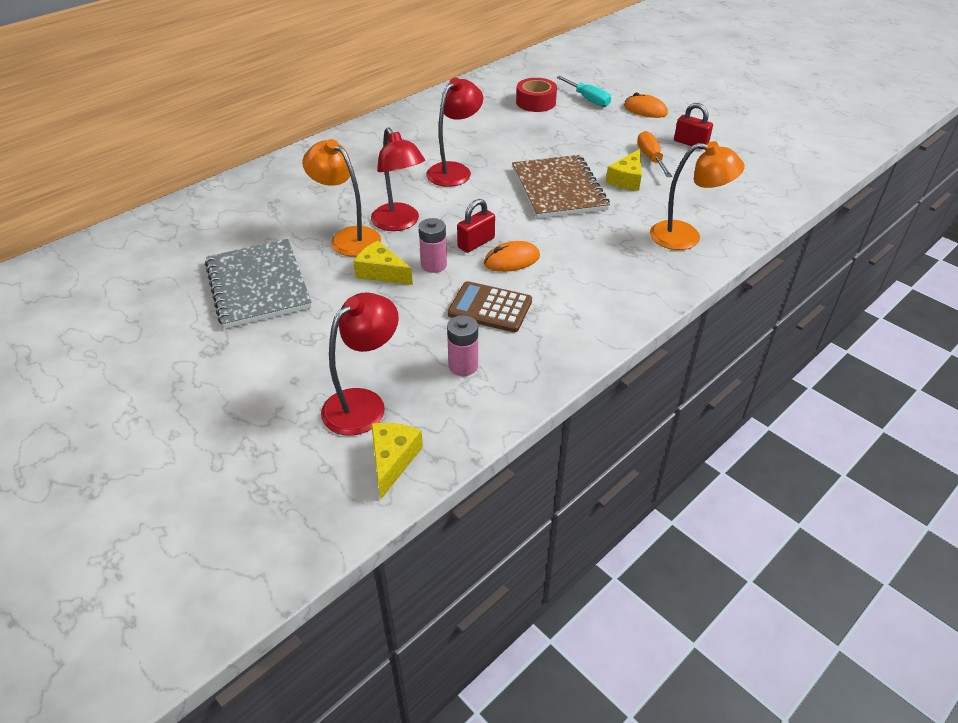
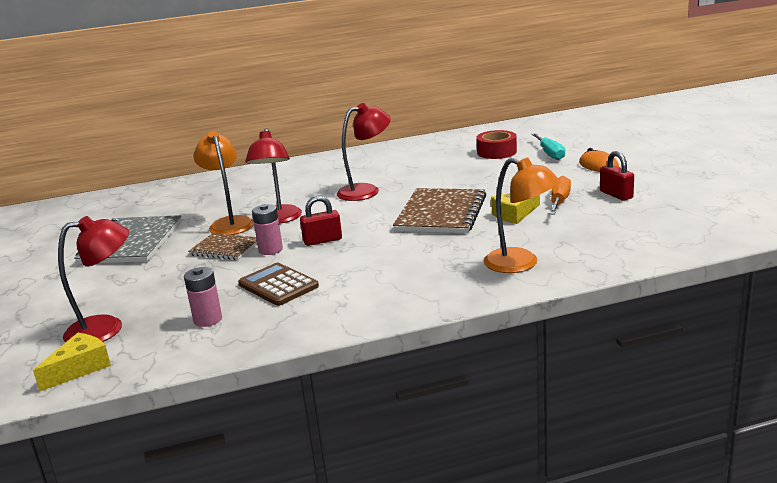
camera: 30 degrees right, 20 degrees down
yellow cheese [353,241,413,285] -> brown notebook [188,233,257,260]
orange mouse [484,241,540,272] -> none

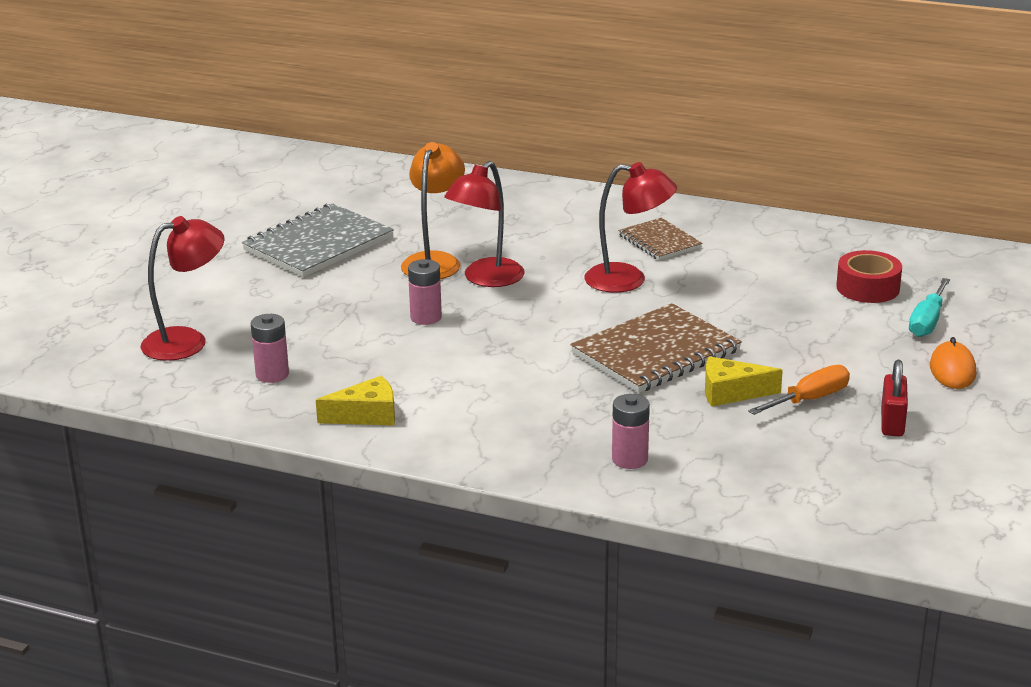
camera: 35 degrees right, 5 degrees up
yellow cheese [33,333,111,391] -> yellow cheese moved to [316,376,395,425]
red lamp [58,216,129,343] -> red lamp turned 45 degrees counterclockwise [141,216,225,361]
brown notebook [188,233,257,260] -> brown notebook moved to [618,218,703,260]
brown calculator [238,263,319,306] -> none
red padlock [300,196,342,246] -> none
orange lamp [484,158,561,273] -> pink battery [612,394,650,469]

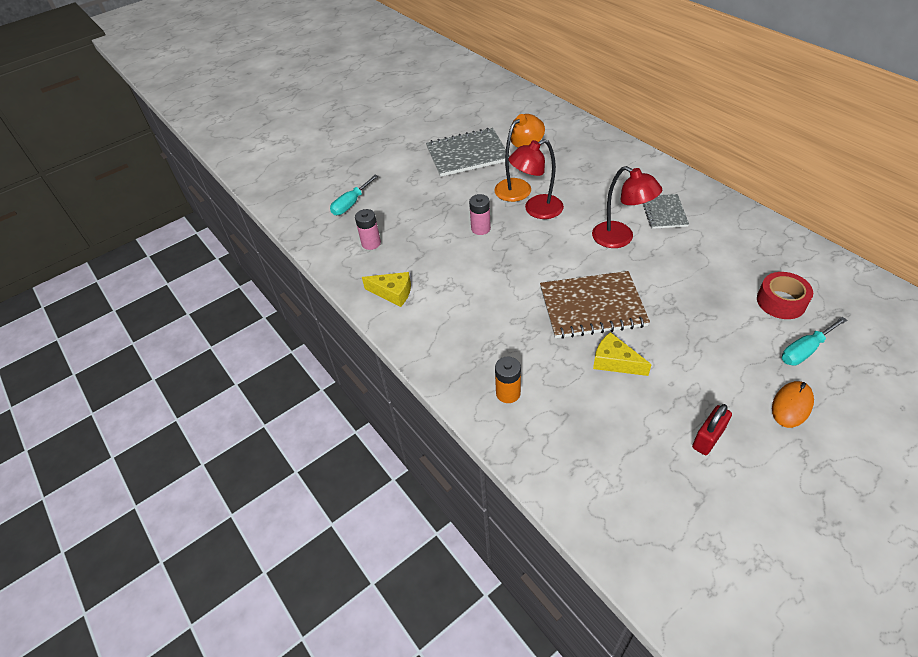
camera: 35 degrees right, 20 degrees up
red lamp [141,216,225,361] -> turquoise screwdriver [330,175,378,215]
pink battery [612,394,650,469] -> orange battery [495,357,521,403]
brown notebook [618,218,703,260] -> grey notebook [643,194,689,229]
orange screwdriver [748,365,850,415] -> none

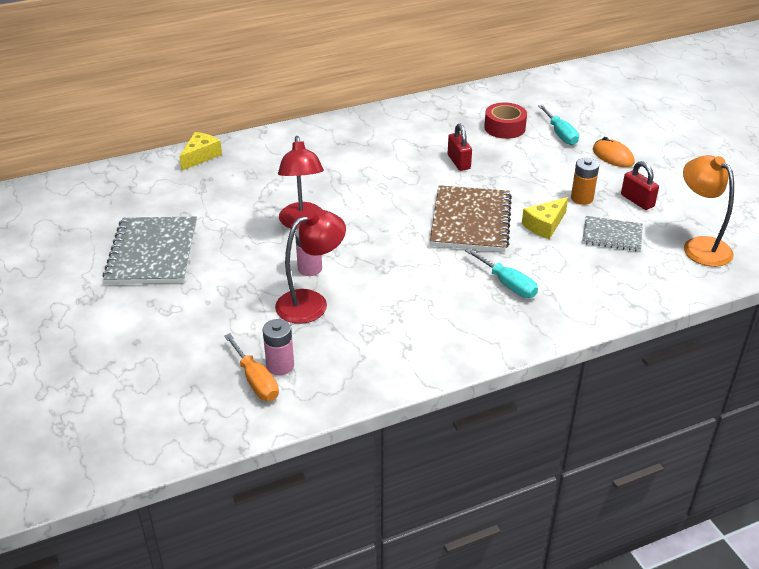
camera: 80 degrees left, 10 degrees down
turquoise screwdriver [330,175,378,215] -> turquoise screwdriver moved to [465,248,538,298]
yellow cheese [362,272,411,307] -> yellow cheese moved to [179,132,222,171]
orange lamp [494,114,545,202] -> orange lamp moved to [683,155,734,267]
orange battery [495,357,521,403] -> orange battery moved to [571,158,599,205]
red lamp [592,166,662,248] -> red lamp moved to [275,210,346,324]
grey notebook [643,194,689,229] -> grey notebook moved to [582,216,643,252]
none -> orange screwdriver [224,333,279,401]
none -> red padlock [448,124,472,171]

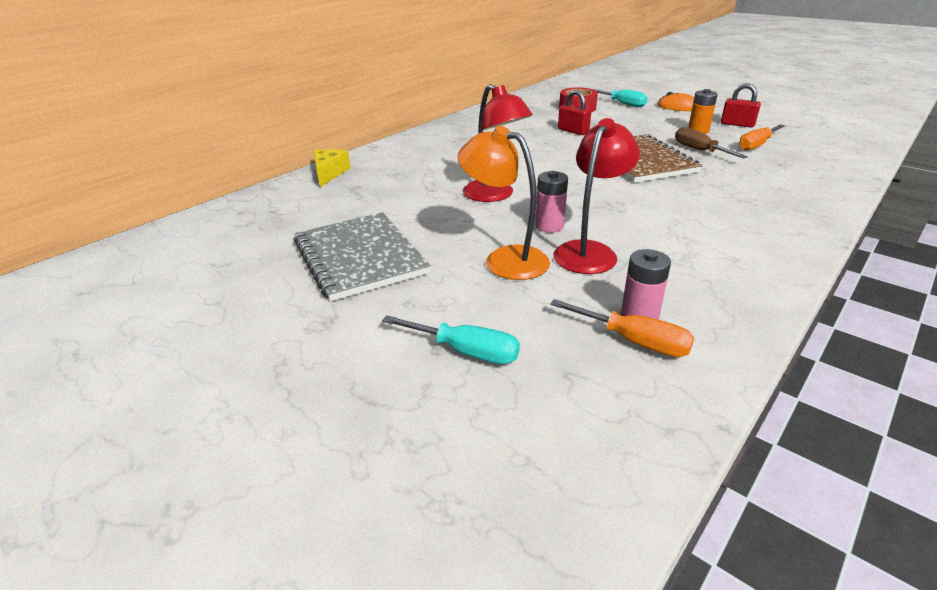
camera: 25 degrees left, 5 degrees down
turquoise screwdriver [465,248,538,298] -> turquoise screwdriver moved to [382,315,520,364]
yellow cheese [522,197,568,239] -> brown screwdriver [675,127,748,158]
grey notebook [582,216,643,252] -> orange screwdriver [739,124,785,151]
orange lamp [683,155,734,267] -> orange lamp moved to [458,126,550,280]

